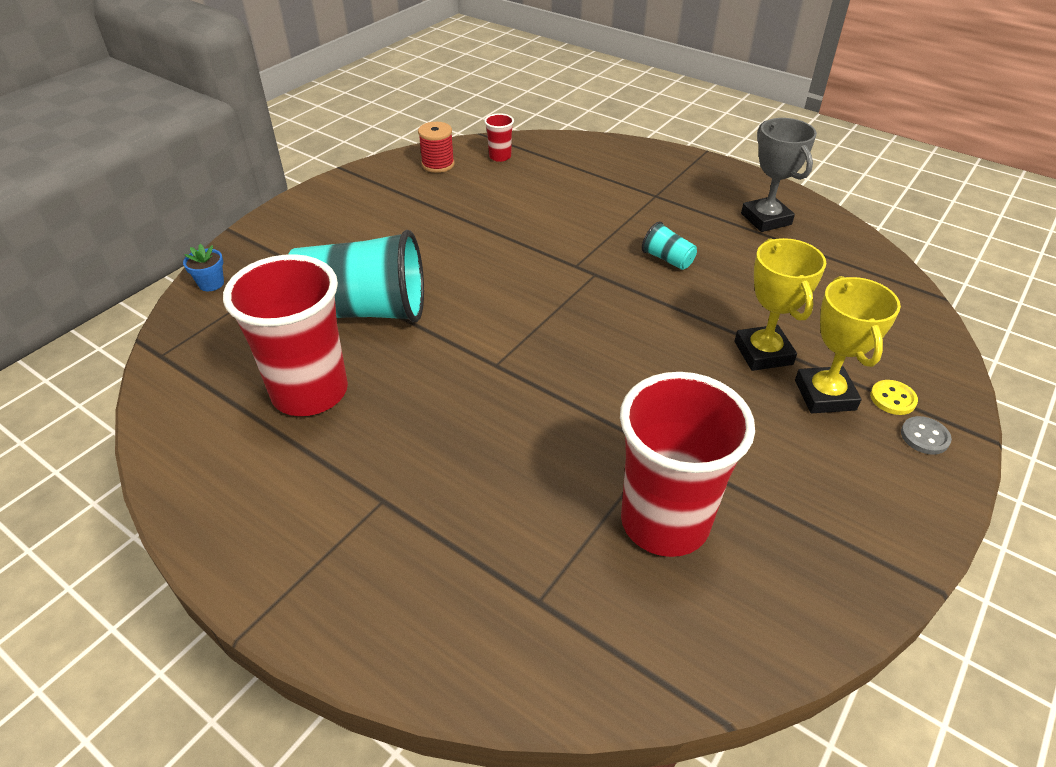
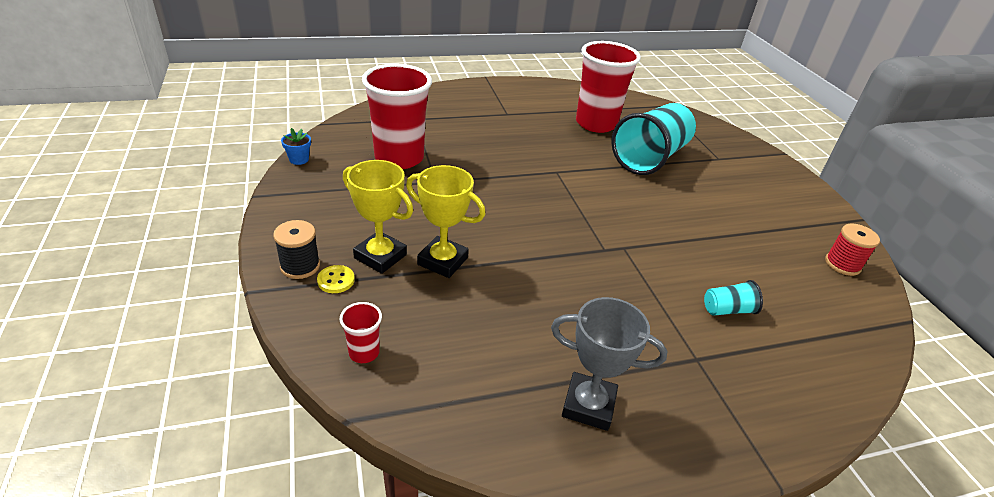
camera: 125 degrees right, 5 degrees down
blue flower pot [183,244,224,291] -> blue flower pot moved to [281,128,311,165]
red cup [484,113,514,162] -> red cup moved to [340,302,382,363]
turquoise cup [642,222,697,270] -> turquoise cup moved to [704,280,763,316]
grey button [901,416,952,455] -> black spool [273,220,320,279]

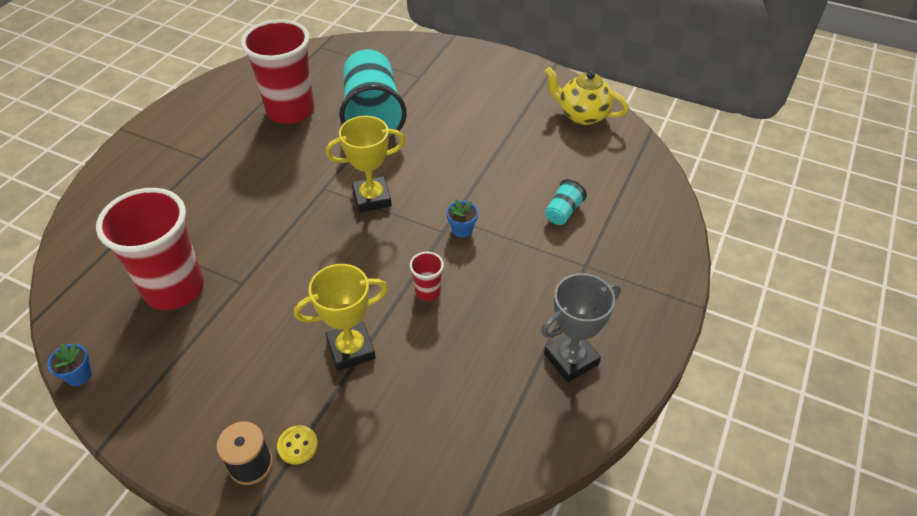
camera: 45 degrees left, 10 degrees up
red cup [340,302,382,363] -> red cup moved to [410,252,444,301]
yellow trophy [343,160,413,274] -> yellow trophy moved to [325,116,405,213]
red spool [825,223,880,276] -> yellow teapot [545,67,628,125]
none -> blue flower pot [446,199,478,238]

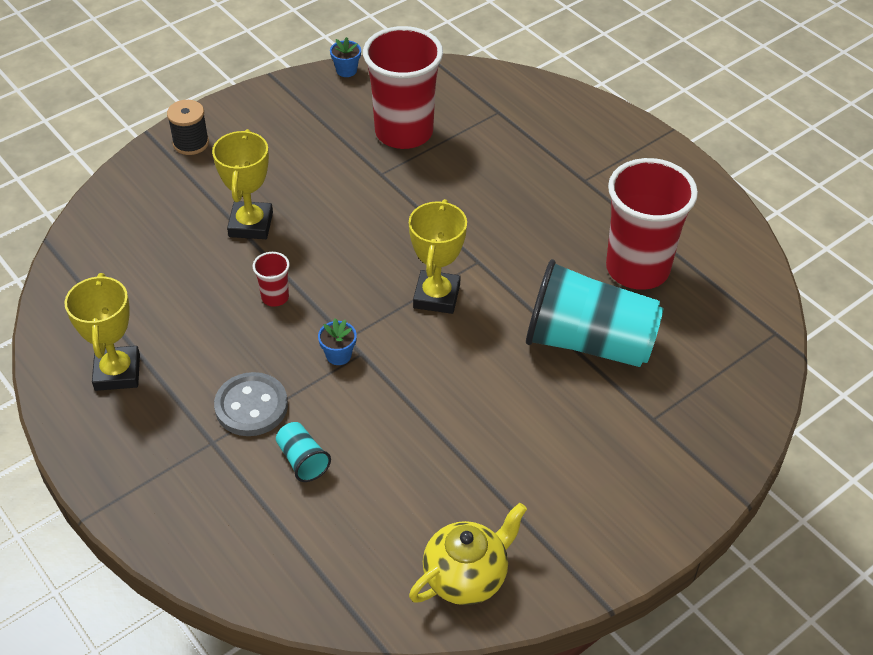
camera: 115 degrees right, 0 degrees up
yellow button [277,425,318,465] -> none
grey trophy [541,273,621,382] -> yellow trophy [65,273,140,391]
none -> grey button [214,372,288,436]

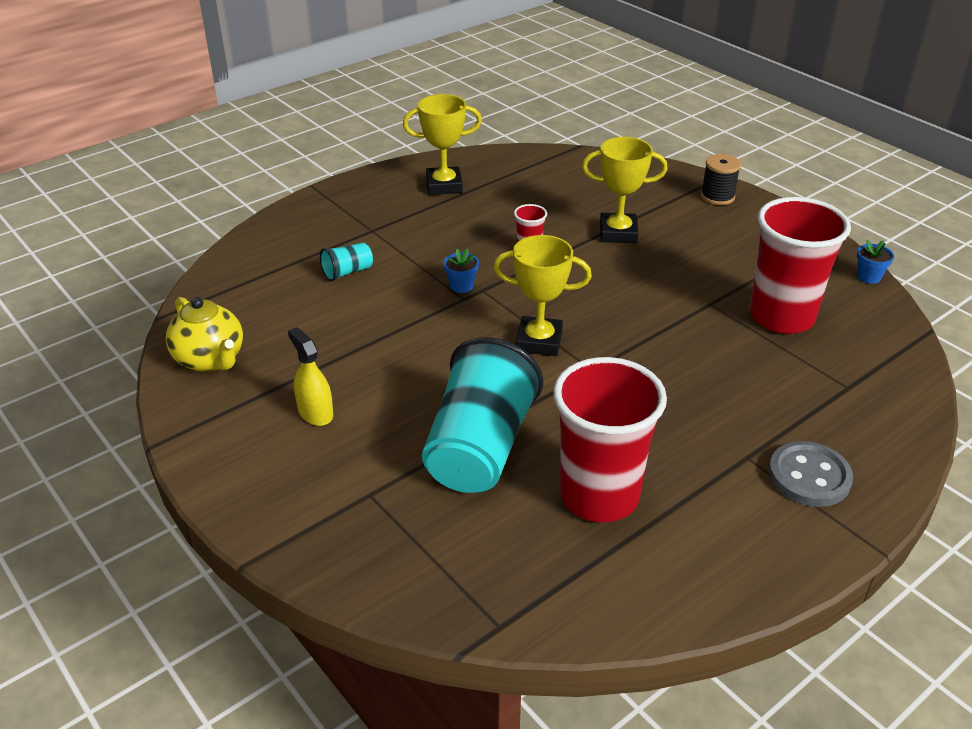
camera: 90 degrees right, 10 degrees down
grey button [214,372,288,436] -> grey button moved to [768,441,853,507]
none -> yellow spray bottle [288,327,333,426]

